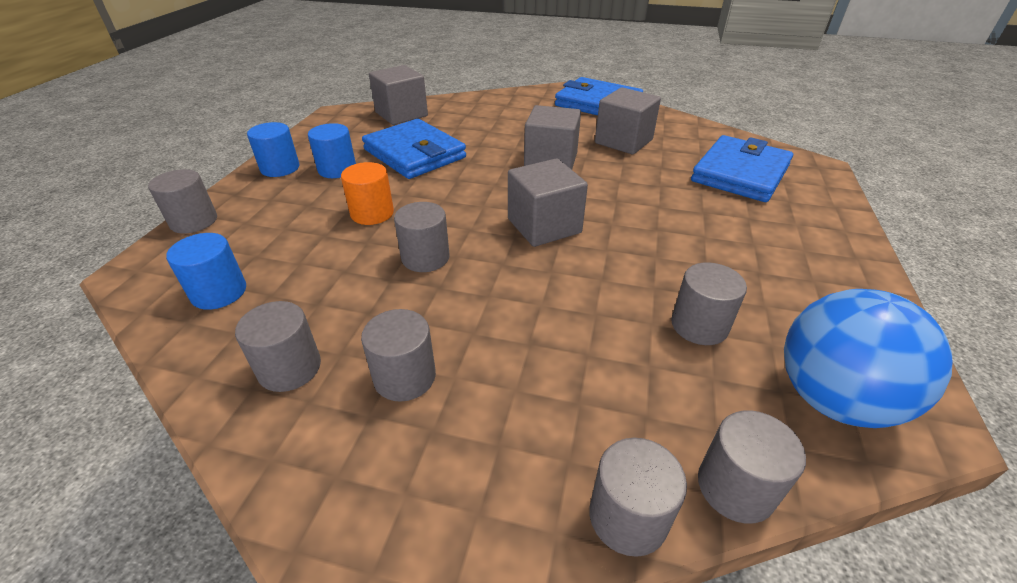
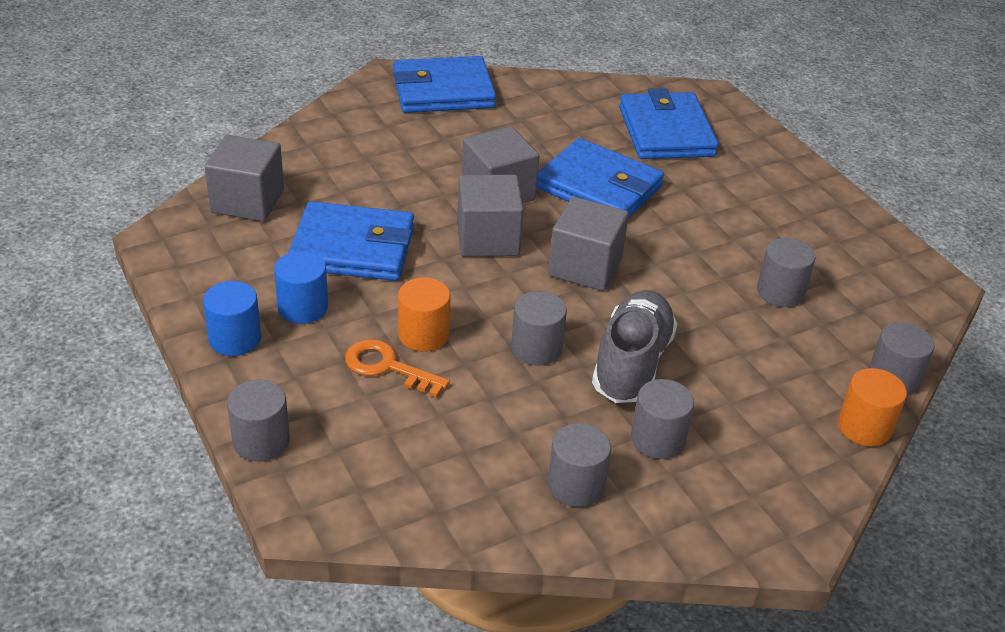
camera: 45 degrees left, 0 degrees up
blue cylinder [166,233,246,310] -> none
grey cylinder [589,438,687,557] -> orange cylinder [838,368,907,447]
grey cube [595,87,661,154] -> grey cube moved to [457,175,524,257]
blue ball [784,289,952,428] -> none
none -> orange key [345,339,450,398]
none -> blue wallet [537,138,664,219]
none -> grey shoe [592,290,677,403]

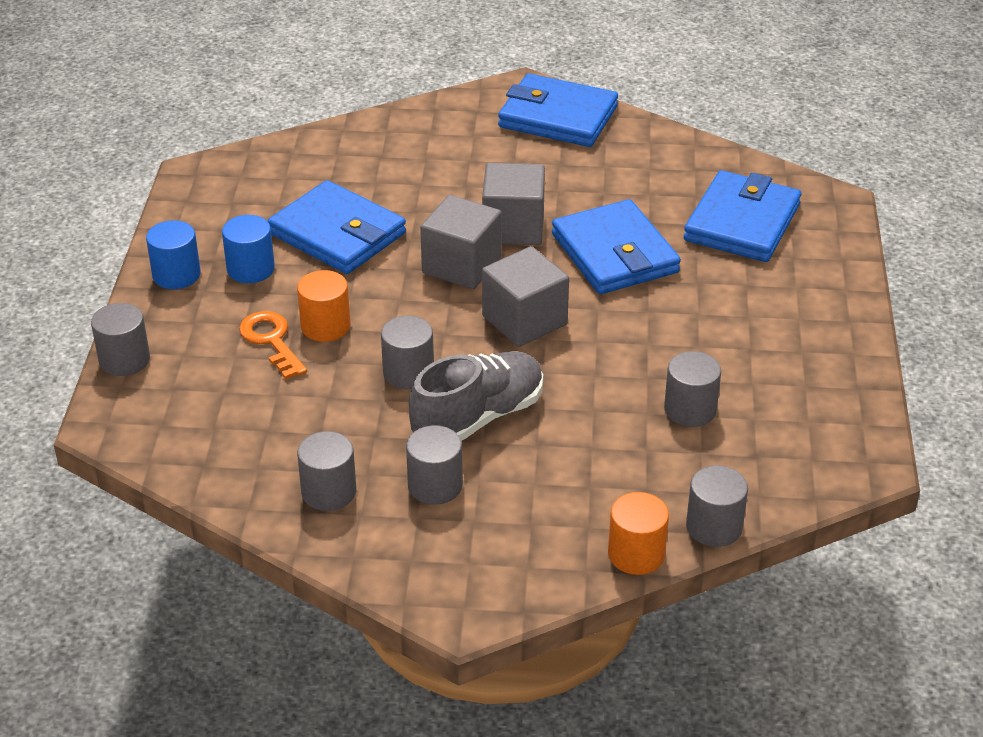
camera: 35 degrees right, 0 degrees up
grey cube [205,135,284,222] -> none

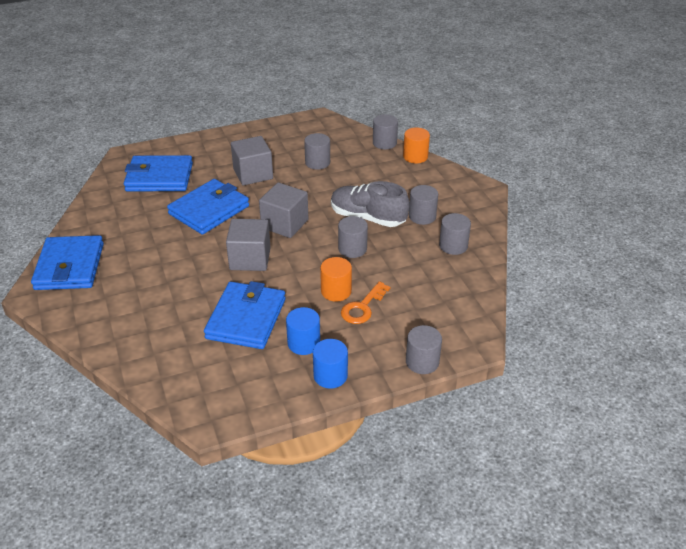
camera: 115 degrees left, 0 degrees up
grey cube [482,163,545,245] -> grey cube moved to [231,136,273,186]

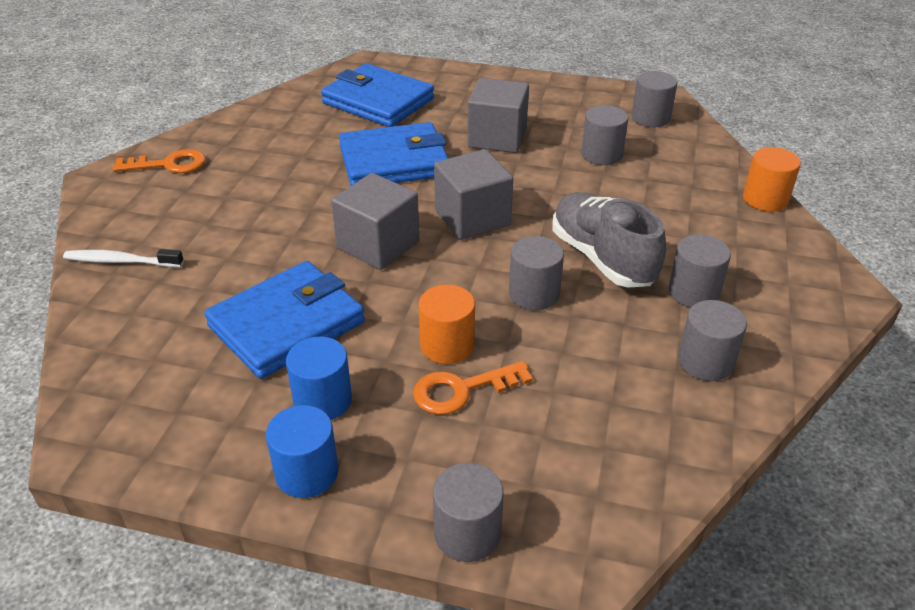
camera: 35 degrees right, 0 degrees up
blue wallet [31,235,104,290] -> orange key [113,149,206,173]
grey cylinder [373,114,398,149] -> grey cylinder moved to [631,71,677,127]
none -> white toothbrush [63,249,184,267]

